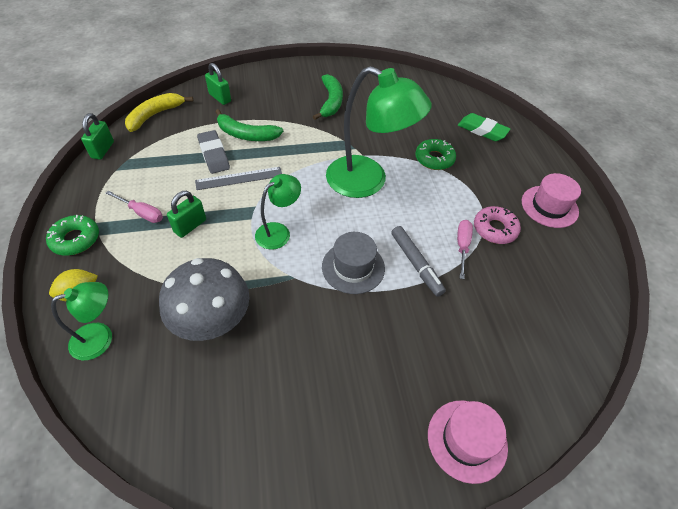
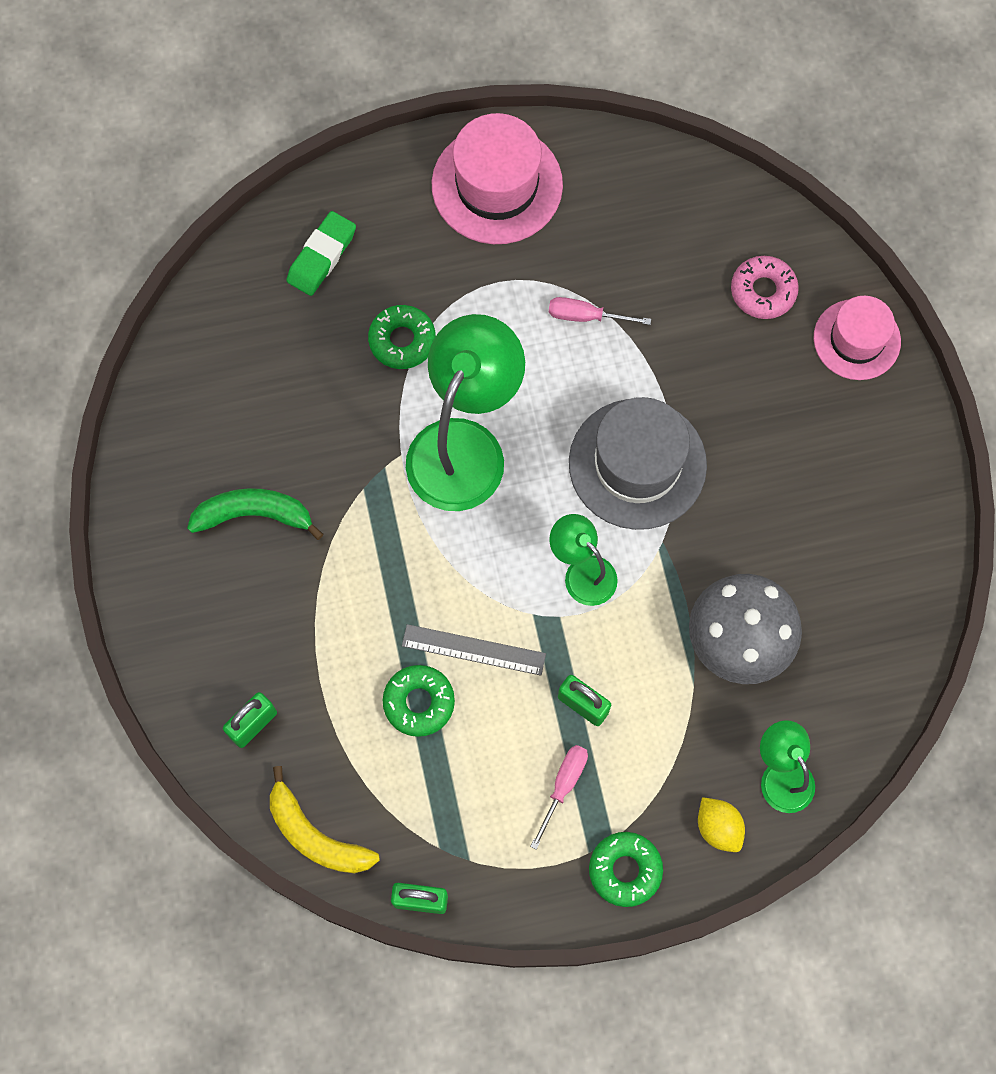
camera: 90 degrees left, 20 degrees up
grey ruler [195,167,282,190] -> grey ruler turned 60 degrees counterclockwise [402,624,546,676]
grey eraser [197,130,230,174] -> green donut [383,665,455,737]
green banana [215,109,283,141] -> none
grey hat [322,232,385,294] -> grey hat [569,397,707,530], size x1.55
grey marker [391,226,446,297] -> none
pink donut [474,206,521,244] -> pink donut moved to [731,256,799,319]
pink hat [522,173,581,228] -> pink hat [432,113,563,244], size x1.55

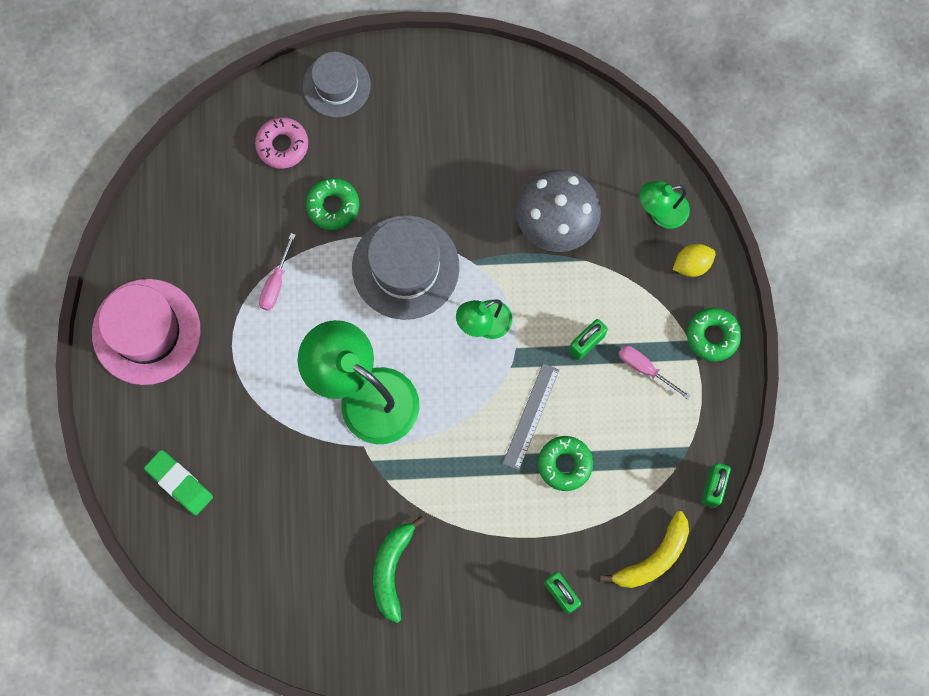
camera: 80 degrees left, 5 degrees up
green donut [368,305,436,369] -> green donut moved to [306,178,359,230]
pink hat [813,296,901,380] -> grey hat [303,52,371,117]

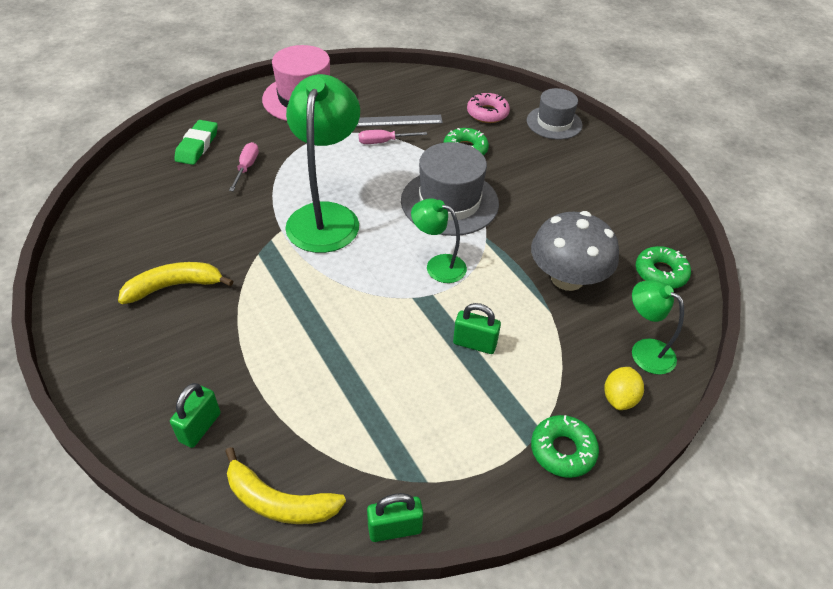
camera: 60 degrees right, 30 degrees down
green banana [373,516,425,623] -> yellow banana [118,262,233,304]
grey ruler [503,363,559,471] -> grey ruler moved to [356,115,443,127]
green donut [538,436,593,491] -> green donut moved to [636,246,691,289]
pink screwdriver [618,345,691,400] -> pink screwdriver moved to [229,142,259,191]
yellow lemon [673,244,716,277] -> yellow lemon turned 75 degrees clockwise [604,367,644,410]

